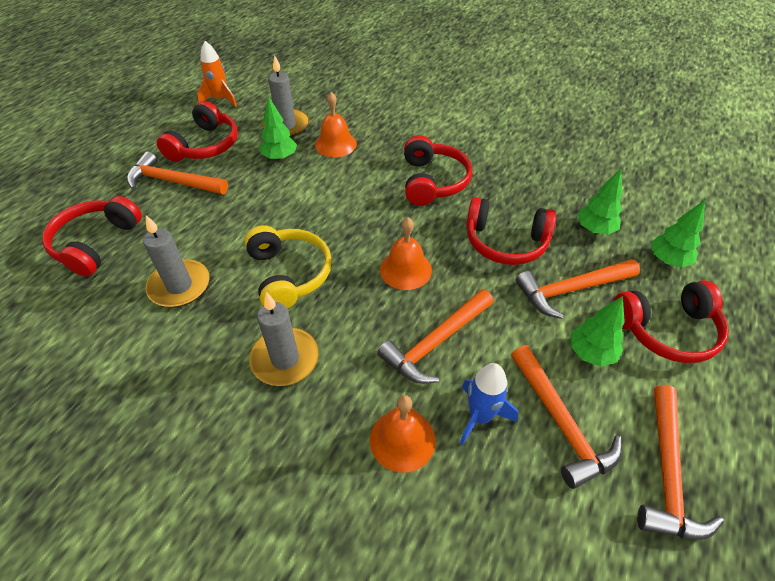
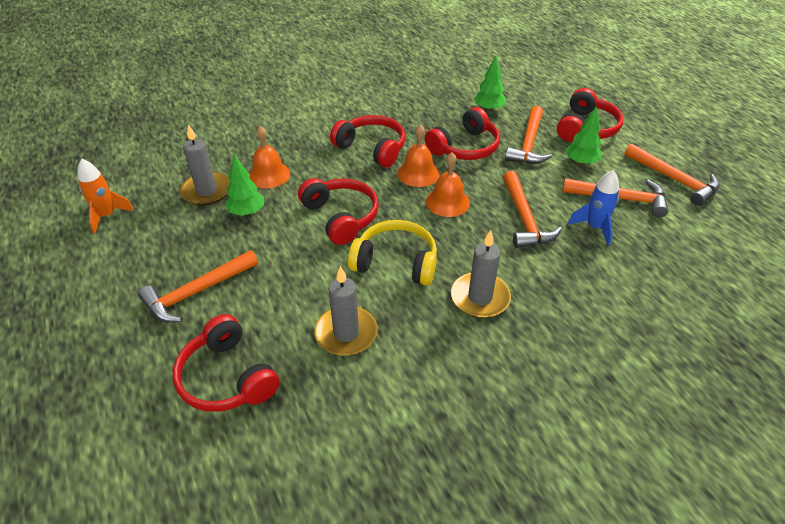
camera: 55 degrees left, 5 degrees down
red headphones [157,101,238,162] -> red headphones moved to [298,178,379,245]
orange bell [370,395,436,473] -> orange bell moved to [397,124,439,187]
green tree [651,200,705,268] -> none

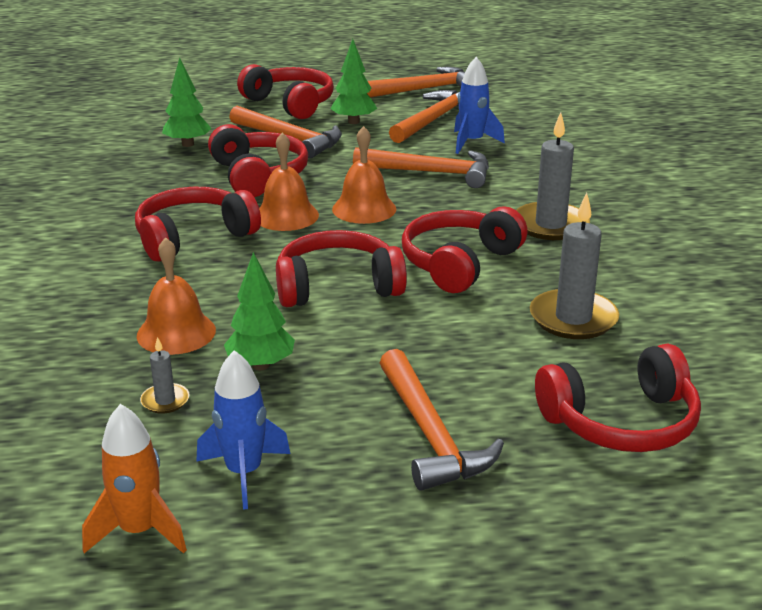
camera: 70 degrees left, 15 degrees down
grey candle [180,124,230,205] -> grey candle [140,337,190,414], size x0.49
yellow headphones [348,220,437,286] -> red headphones [402,206,528,293]
none -> blue rocket [196,350,290,510]

